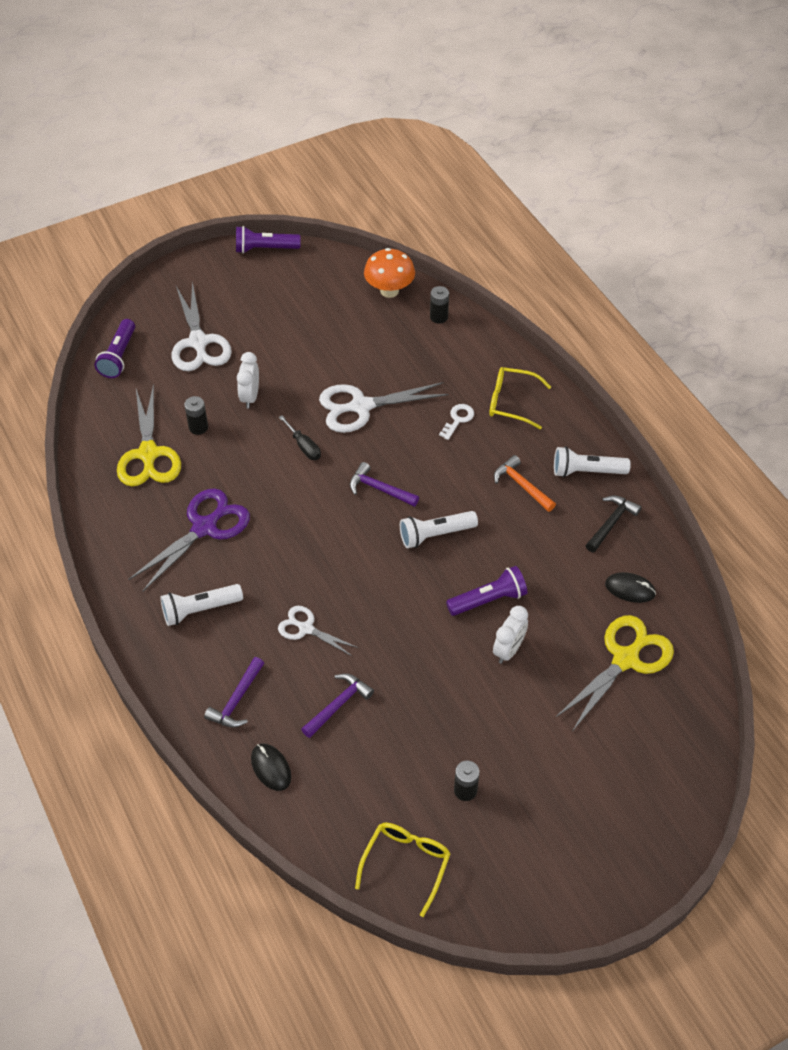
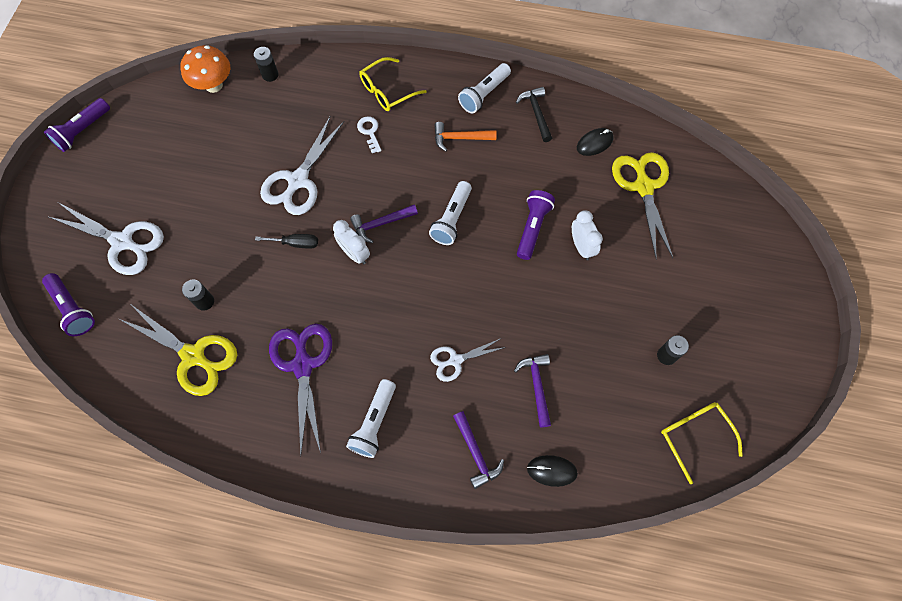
camera: 50 degrees left, 15 degrees up
white clock [237,352,259,409] -> white clock moved to [333,220,370,264]

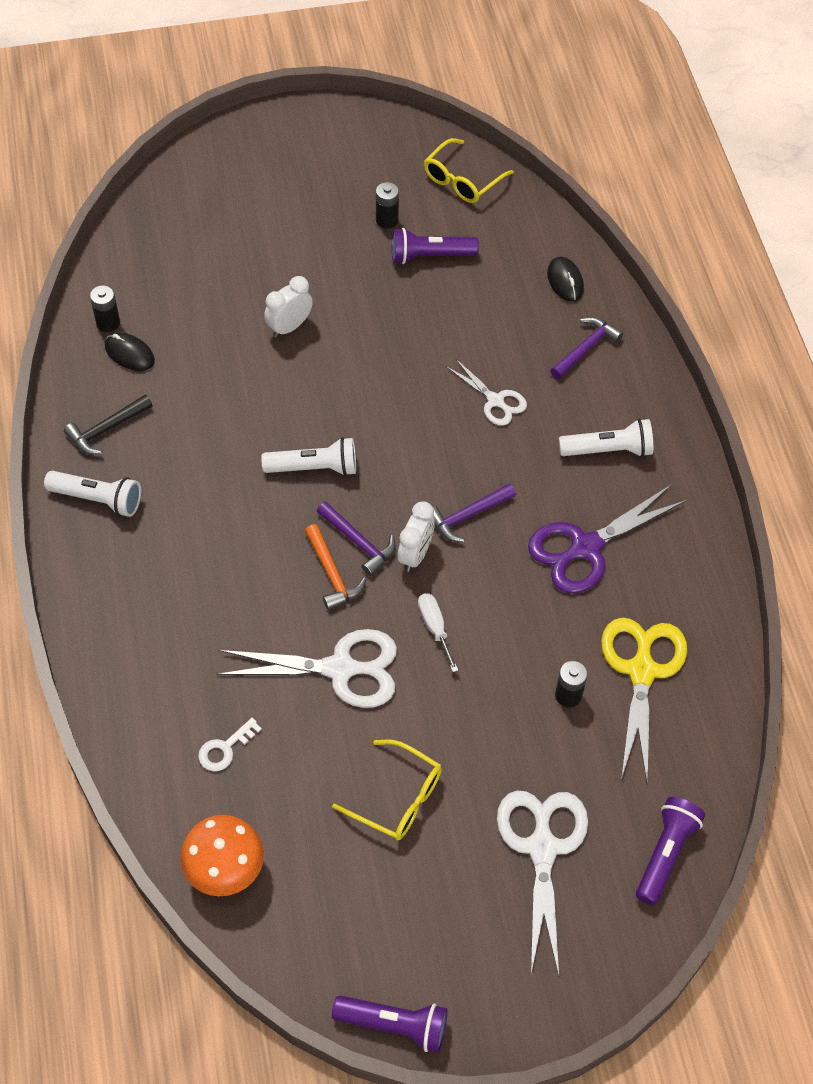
camera: 115 degrees left, 10 degrees down
black battery [254,47,279,82] -> black battery moved to [90,285,120,332]
black screwdriver [255,234,318,249] -> white screwdriver [418,593,458,672]
white key [357,116,382,153] -> white key moved to [198,718,262,771]
yellow glasses [359,57,427,111] -> yellow glasses moved to [332,739,442,840]
orange hammer [435,122,497,151] -> orange hammer moved to [305,524,367,610]
purple hammer [514,354,551,427] -> purple hammer moved to [433,483,516,542]
purple flashlight [517,190,555,260] -> purple flashlight moved to [392,228,479,264]
yellow scissors [612,152,673,260] -> none

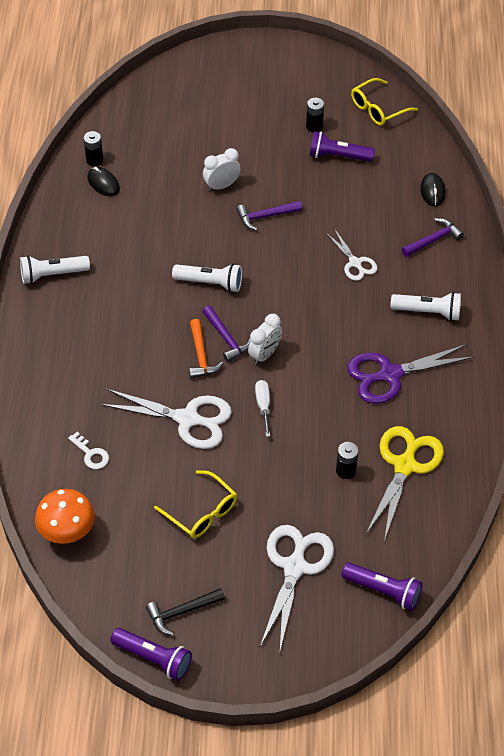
camera: 15 degrees right, 5 degrees down
white flashlight [44,471,141,517] -> white flashlight turned 135 degrees clockwise [20,255,90,284]
black hammer [64,395,153,454] -> black hammer moved to [146,588,225,635]
white key [198,718,262,771] -> white key turned 105 degrees counterclockwise [68,432,109,469]
purple hammer [433,483,516,542] -> purple hammer moved to [236,201,302,231]
purple flashlight [636,797,705,905] -> purple flashlight turned 75 degrees clockwise [341,562,422,611]

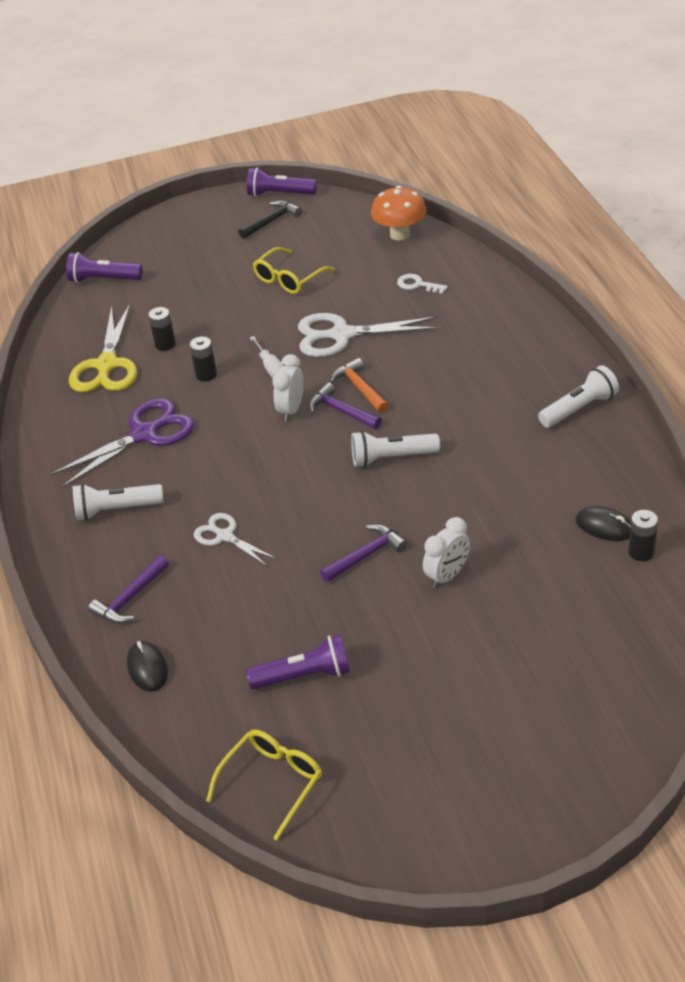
camera: 165 degrees right, 10 degrees down
yellow glasses [154,470,237,539] -> yellow glasses turned 75 degrees counterclockwise [253,247,335,294]
white scissors [260,525,334,651] -> none
black battery [306,98,324,132] -> black battery moved to [189,337,217,382]

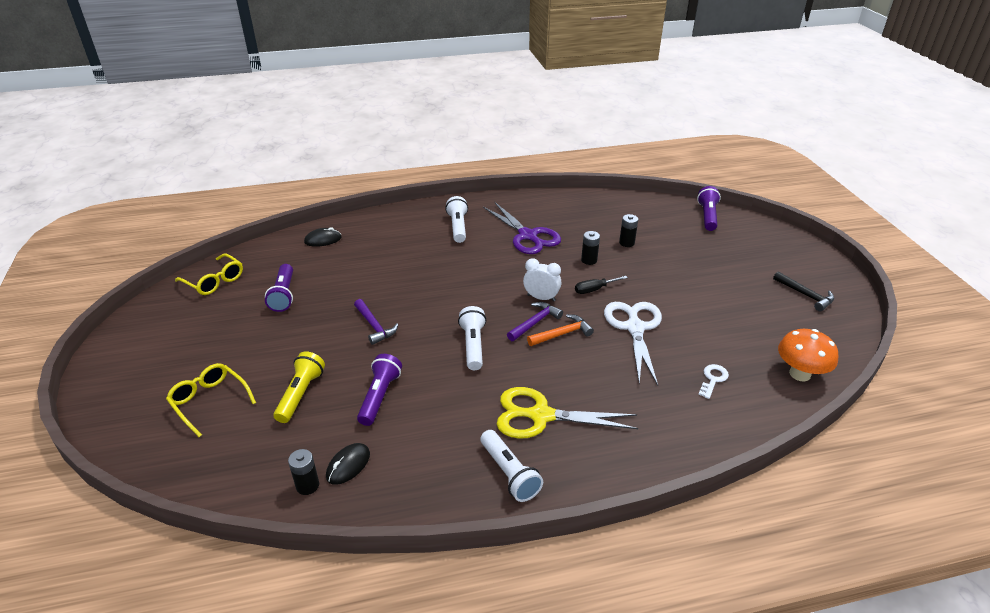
camera: 90 degrees right, 5 degrees down
yellow scissors [69,304,137,392] -> yellow scissors moved to [497,387,638,439]
purple hammer [88,556,169,624] -> none
white scissors [194,513,277,567] -> none
purple flashlight [247,168,317,197] -> purple flashlight moved to [357,354,402,426]
white screwdriver [250,336,283,378] -> black screwdriver [575,276,628,294]
yellow glasses [253,247,335,294] -> yellow glasses moved to [166,363,256,437]
white clock [423,517,470,588] -> none
none -> yellow flashlight [273,351,325,423]

